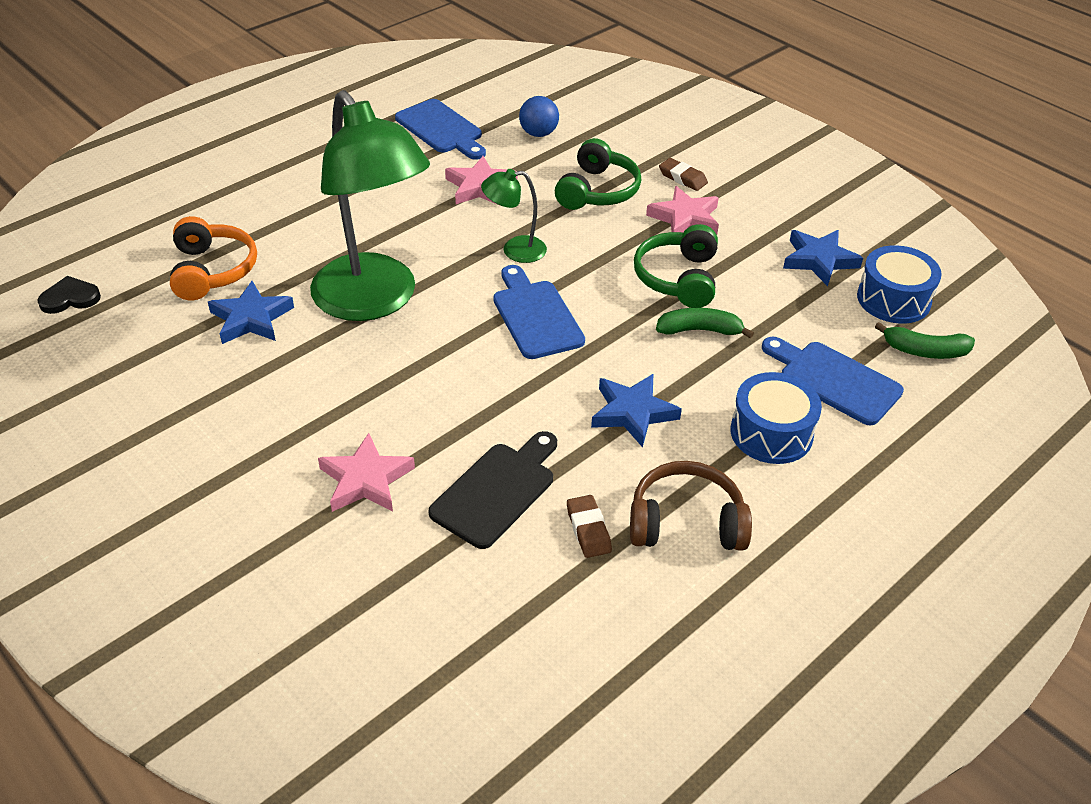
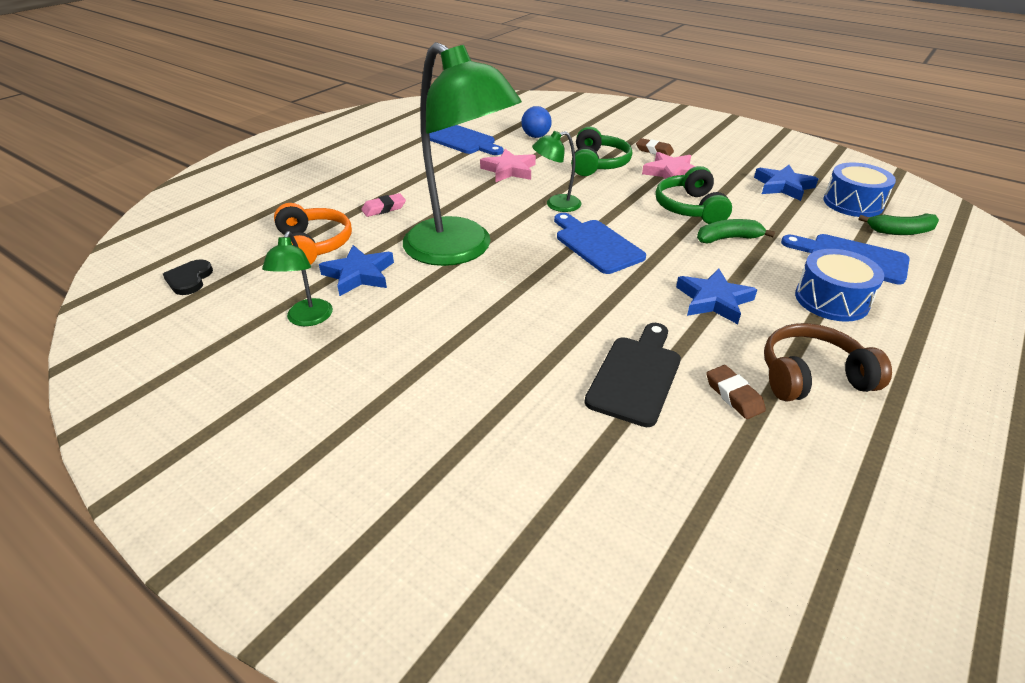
camera: 10 degrees left, 5 degrees down
black heart [37,276,101,314] -> black heart turned 60 degrees counterclockwise [163,259,213,295]
pink star [318,433,415,512] -> none
none -> green lamp [262,231,333,326]
none -> pink eraser [361,193,406,217]

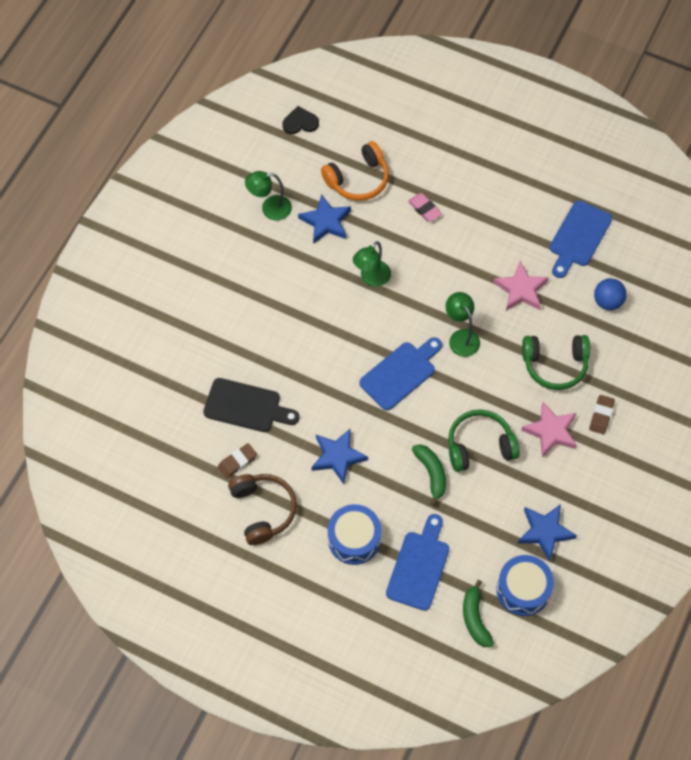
camera: 80 degrees right, 25 degrees up
green lamp [403,42,522,266] -> green lamp [353,241,391,287], size x0.43

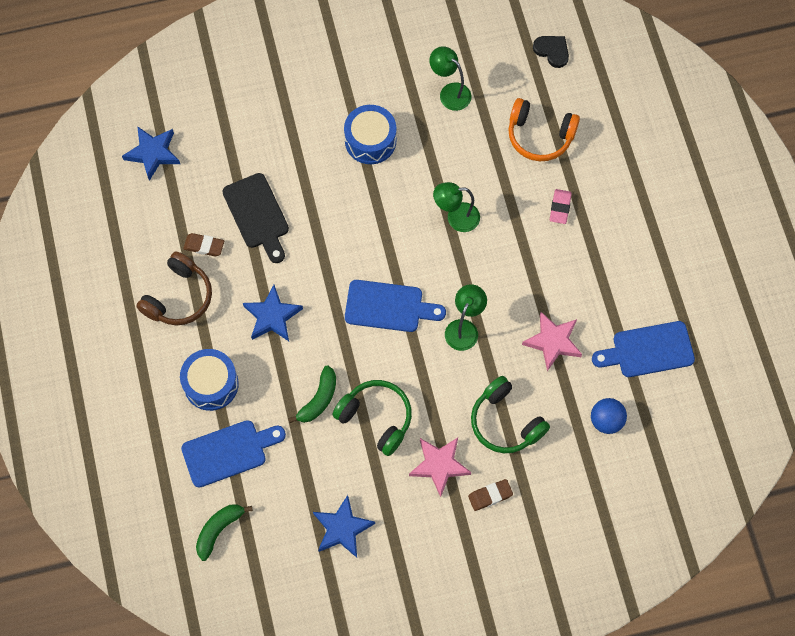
camera: 50 degrees right, 5 degrees up
blue star [298,194,351,244] -> blue star moved to [122,126,180,181]
blue drum [496,555,554,616] -> blue drum moved to [344,105,396,164]

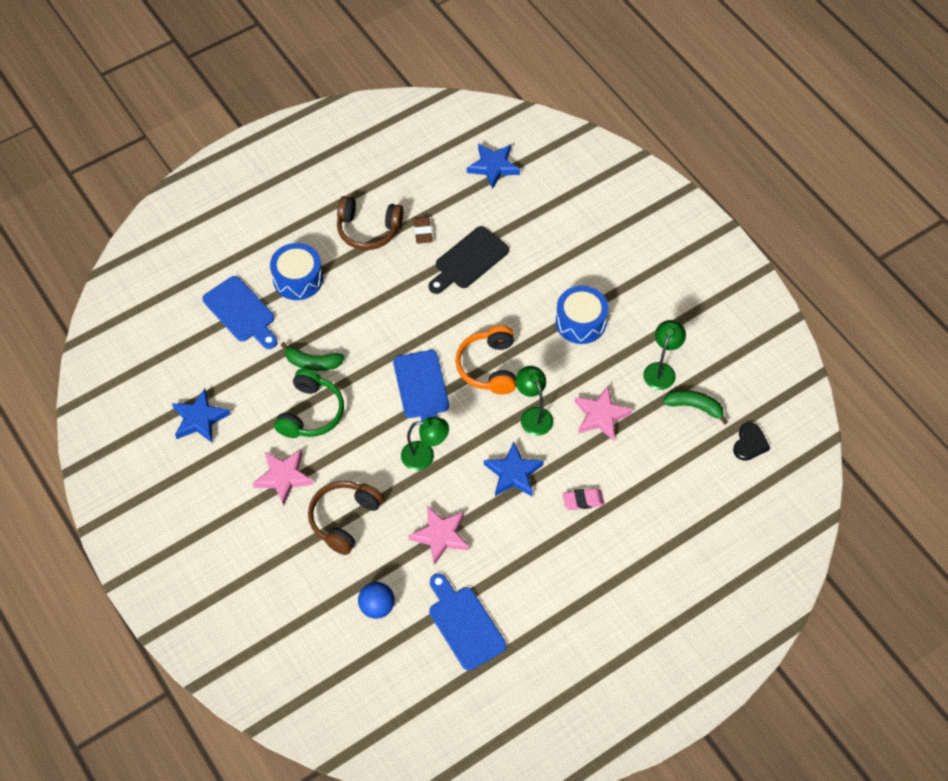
camera: 70 degrees right, 10 degrees down
green banana [196,504,253,561] -> green banana moved to [663,390,728,425]
blue star [243,285,303,341] -> blue star moved to [484,442,544,496]
brown eraser [468,479,513,511] -> none
green headphones [471,376,550,453] -> brown headphones [308,481,384,555]
orange headphones [508,98,580,161] -> orange headphones moved to [455,326,516,395]
none -> pink star [575,386,633,441]

